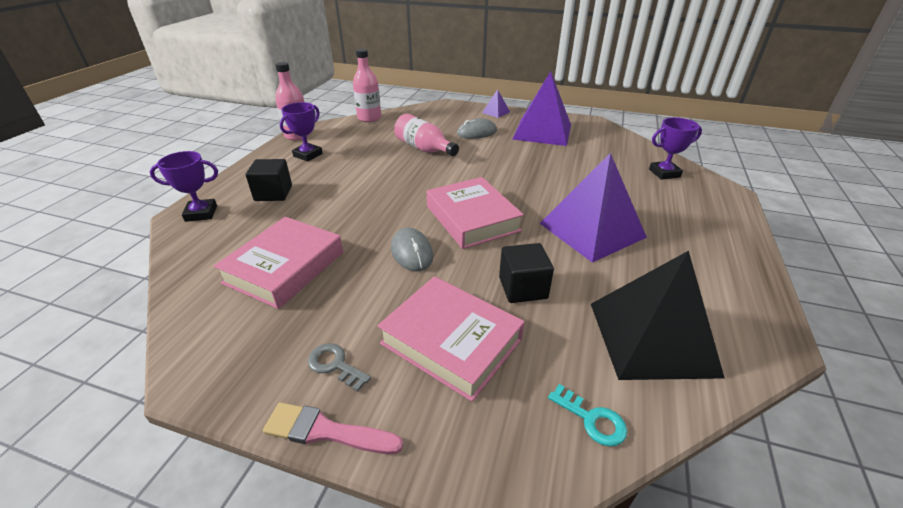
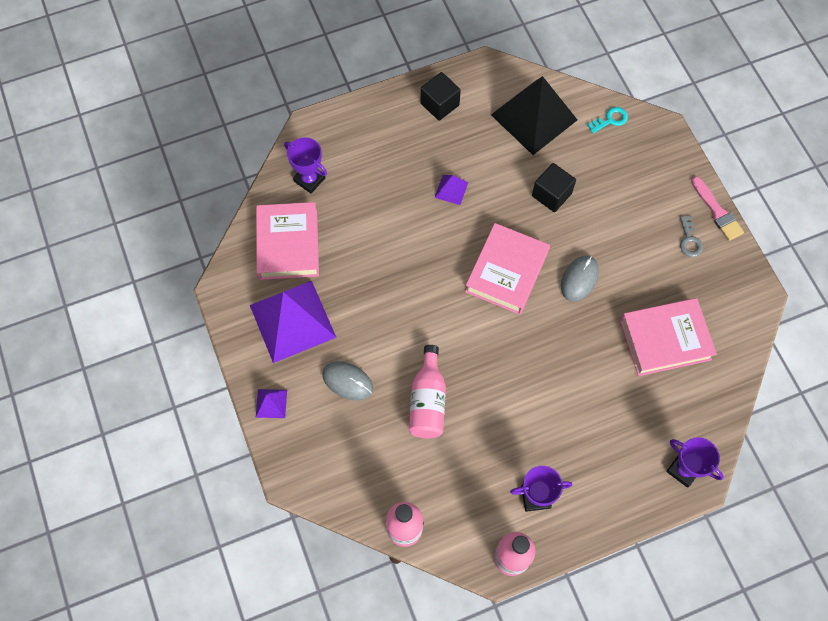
camera: 130 degrees left, 30 degrees up
black cube [246,159,292,201] -> black cube moved to [421,72,461,121]
pink book [377,276,525,402] -> pink book moved to [256,202,319,280]
purple pyramid [539,153,647,263] -> purple pyramid [434,175,468,205], size x0.42
turquoise key [548,384,627,446] -> turquoise key turned 60 degrees clockwise [587,107,628,133]

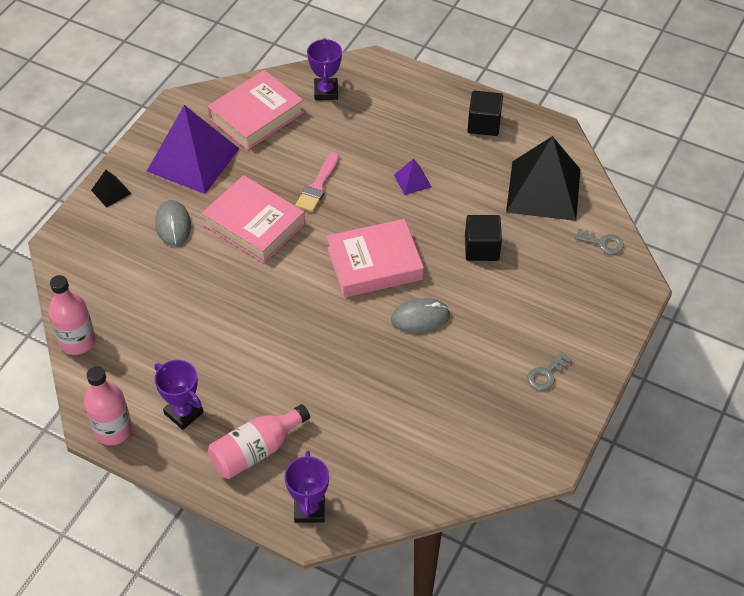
camera: 50 degrees right, 15 degrees down
purple pyramid [256,389,287,418] -> black pyramid [91,170,132,208]
pink bottle [409,345,446,438] -> pink bottle moved to [208,404,310,479]
turquoise key [587,107,628,133] -> grey key [575,228,624,255]
pink book [620,298,717,376] -> pink book moved to [202,175,305,263]
pink brush [691,177,744,241] -> pink brush moved to [295,152,339,212]

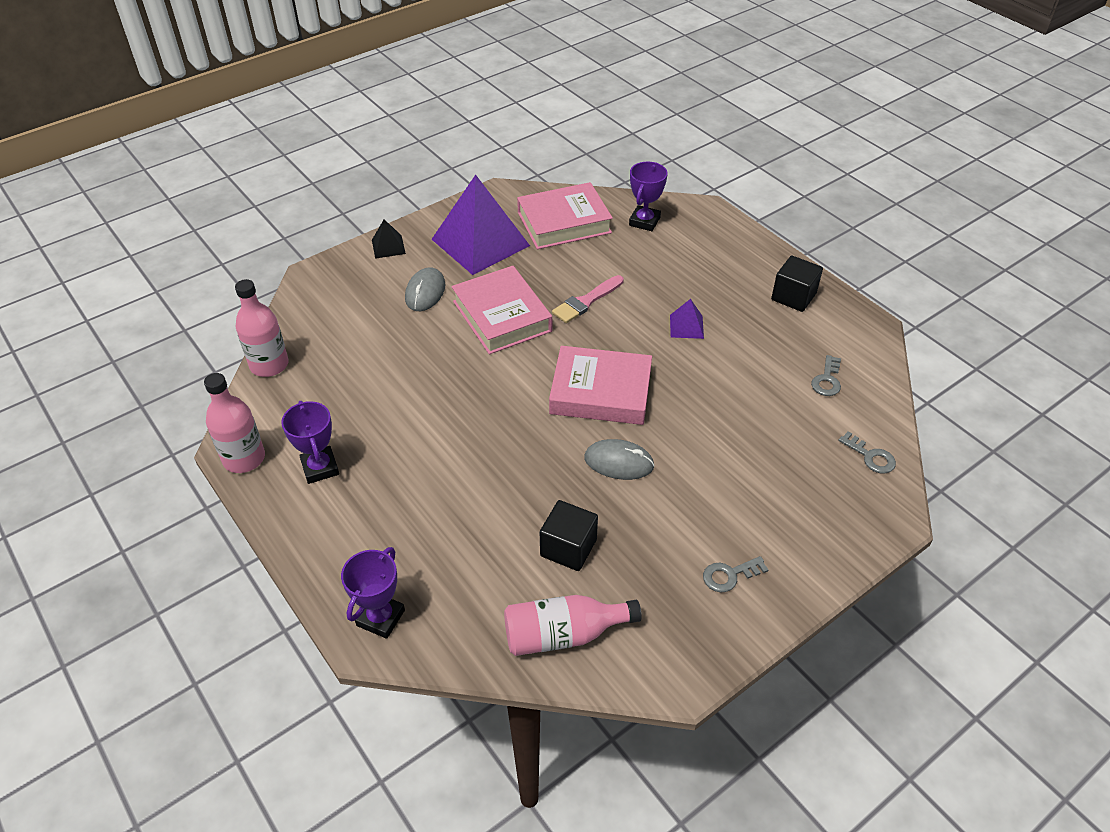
camera: 25 degrees right, 5 degrees down
pink bottle [208,404,310,479] -> pink bottle moved to [504,595,642,656]
black cube [465,215,502,261] -> black cube moved to [540,500,598,571]
black pyramid [506,136,580,221] -> grey key [811,355,841,396]

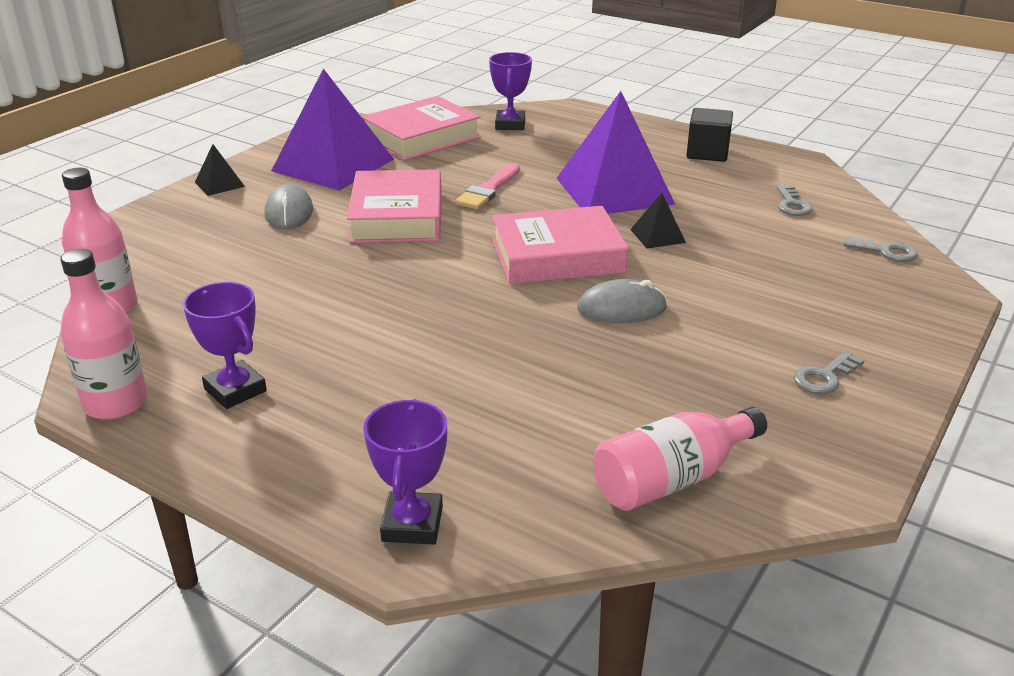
camera: 20 degrees left, 15 degrees down
pink book [451,266,552,354] -> pink book turned 45 degrees clockwise [347,169,442,243]
black cube [540,500,598,571] -> none
purple pyramid [670,299,704,339] -> purple pyramid [557,91,675,214], size x2.35
none -> black pyramid [630,193,686,249]

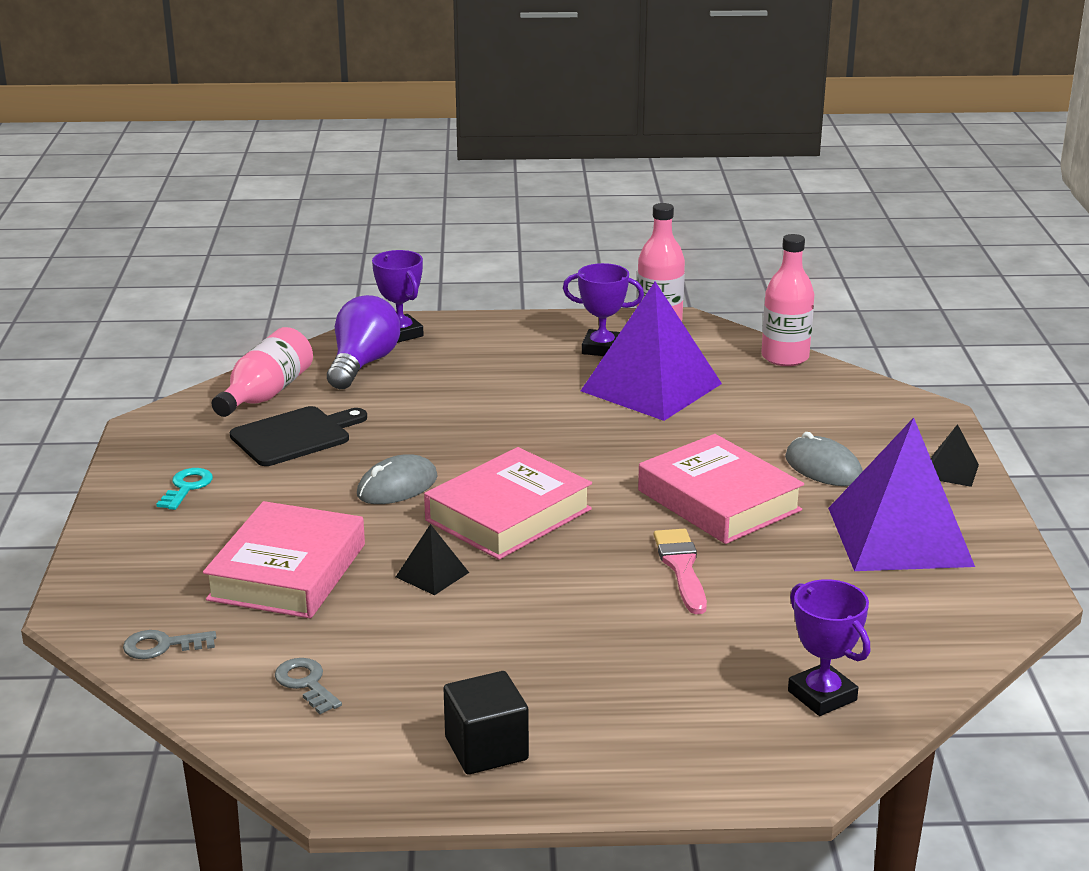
camera: 145 degrees right, 5 degrees down
pink book [361,96,481,161] -> pink book moved to [203,501,365,618]
purple pyramid [557,91,675,214] -> purple pyramid moved to [581,282,722,421]
grey key [794,351,864,394] -> turquoise key [156,468,213,510]
none -> black cutting board [230,406,367,466]
none -> purple light bulb [327,295,400,389]

